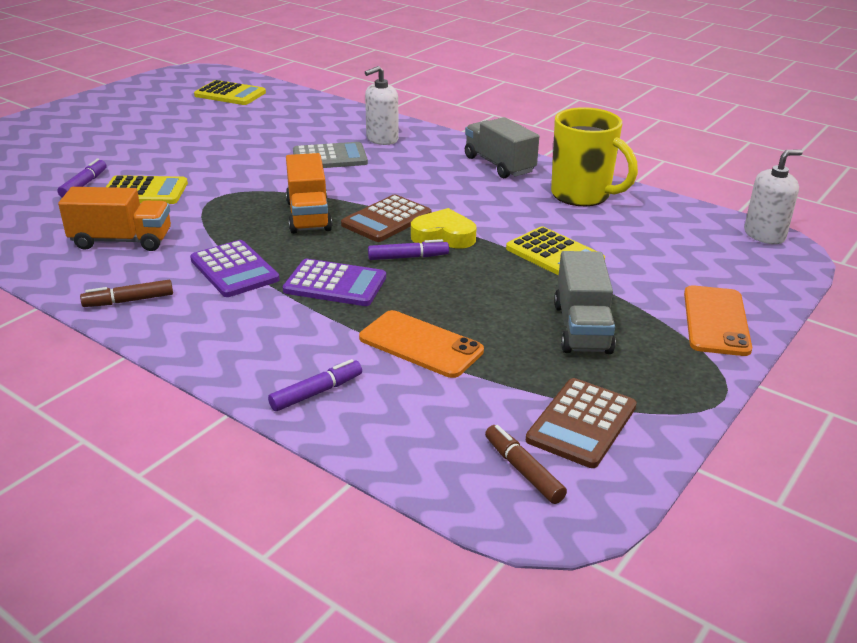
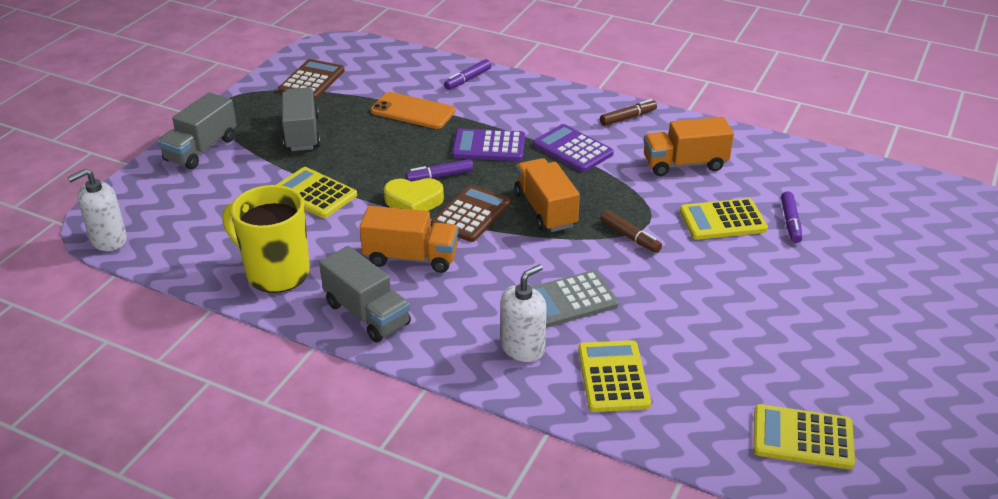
camera: 170 degrees right, 5 degrees up
brown marker [485,425,567,504] -> brown marker moved to [600,210,662,253]
orange phone [684,285,752,356] -> grey truck [158,92,237,169]
none -> orange truck [359,206,459,273]
none -> yellow calculator [578,340,651,412]

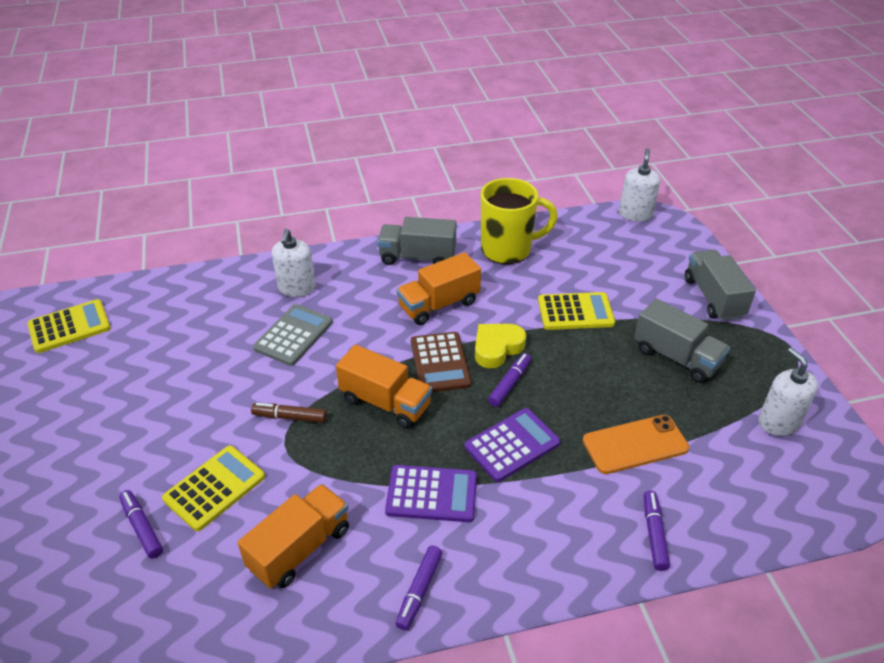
camera: 140 degrees right, 5 degrees up
brown calculator [278,59,345,100] -> white soap dispenser [758,348,818,436]
yellow calculator [578,340,651,412] -> none
brown marker [600,99,657,126] -> purple marker [395,546,442,630]

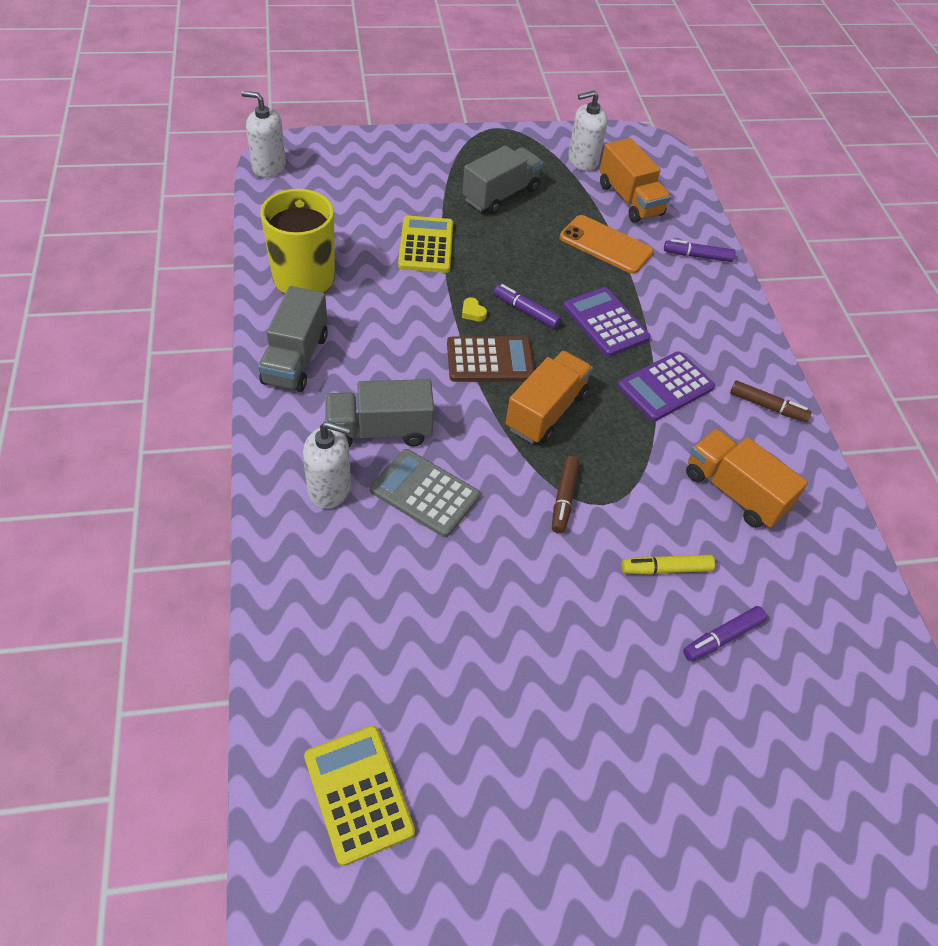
camera: 90 degrees left, 10 degrees up
yellow calculator [162,446,265,531] -> yellow marker [621,555,715,575]
purple calculator [385,465,477,522] -> purple calculator turned 135 degrees counterclockwise [618,351,715,421]
purple marker [395,546,442,630] -> brown marker [730,380,812,422]
orange truck [397,252,481,325] -> orange truck moved to [599,138,671,223]
yellow heart [475,324,526,368] -> yellow heart [462,297,487,321], size x0.46
orange phone [583,415,689,474] -> orange phone turned 45 degrees counterclockwise [560,215,653,274]
grey truck [685,250,756,321] -> grey truck moved to [325,379,434,447]

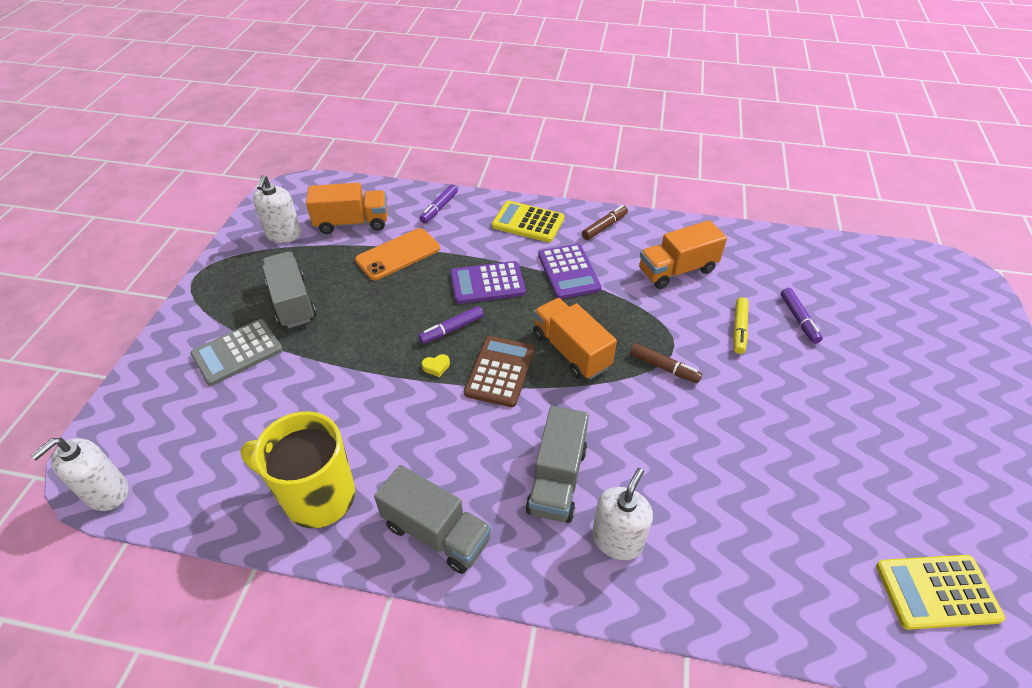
camera: 65 degrees left, 5 degrees down
grey calculator [370,449,480,537] -> grey calculator moved to [190,319,283,386]
yellow calculator [398,216,453,273] -> yellow calculator moved to [492,201,564,242]

